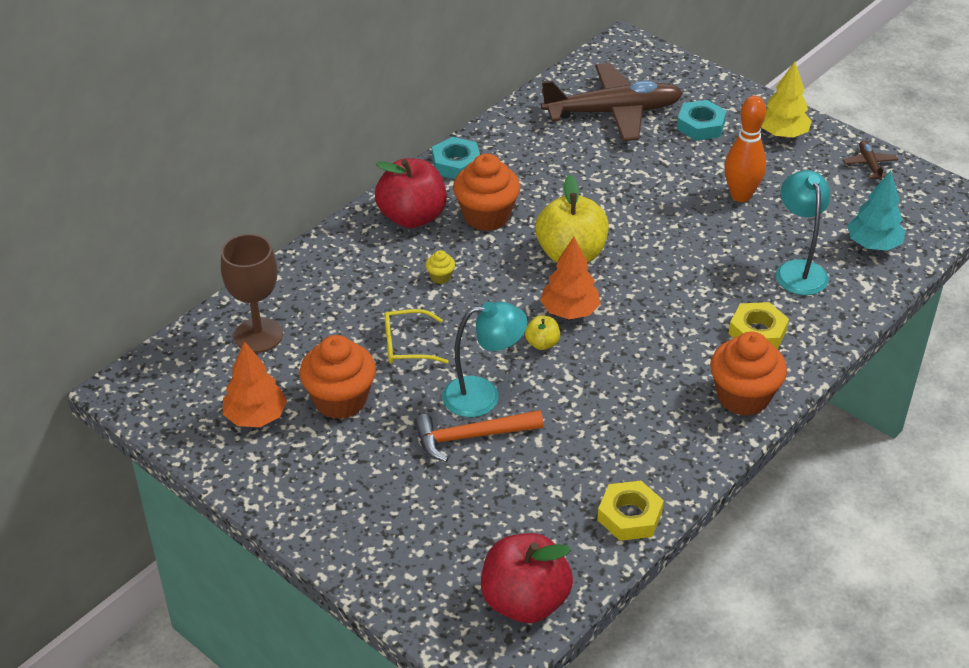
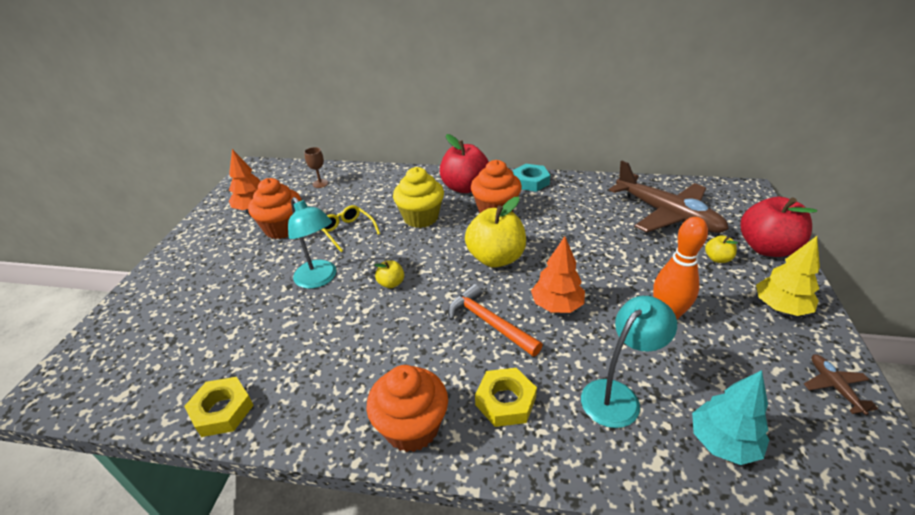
camera: 60 degrees right, 5 degrees down
brown goblet [221,234,283,353] -> brown goblet [304,147,328,188], size x0.52
orange hammer [414,410,544,462] -> orange hammer moved to [448,284,543,357]
yellow cupcake [426,250,455,284] -> yellow cupcake [393,167,444,228], size x2.34
red apple [481,533,573,623] -> red apple moved to [741,197,817,257]
orange tree [540,237,601,319] -> orange tree moved to [531,236,585,313]
turquoise nut [677,100,727,141] -> yellow apple [705,235,738,263]
brown plane [843,141,898,180] -> brown plane turned 60 degrees counterclockwise [804,354,878,415]

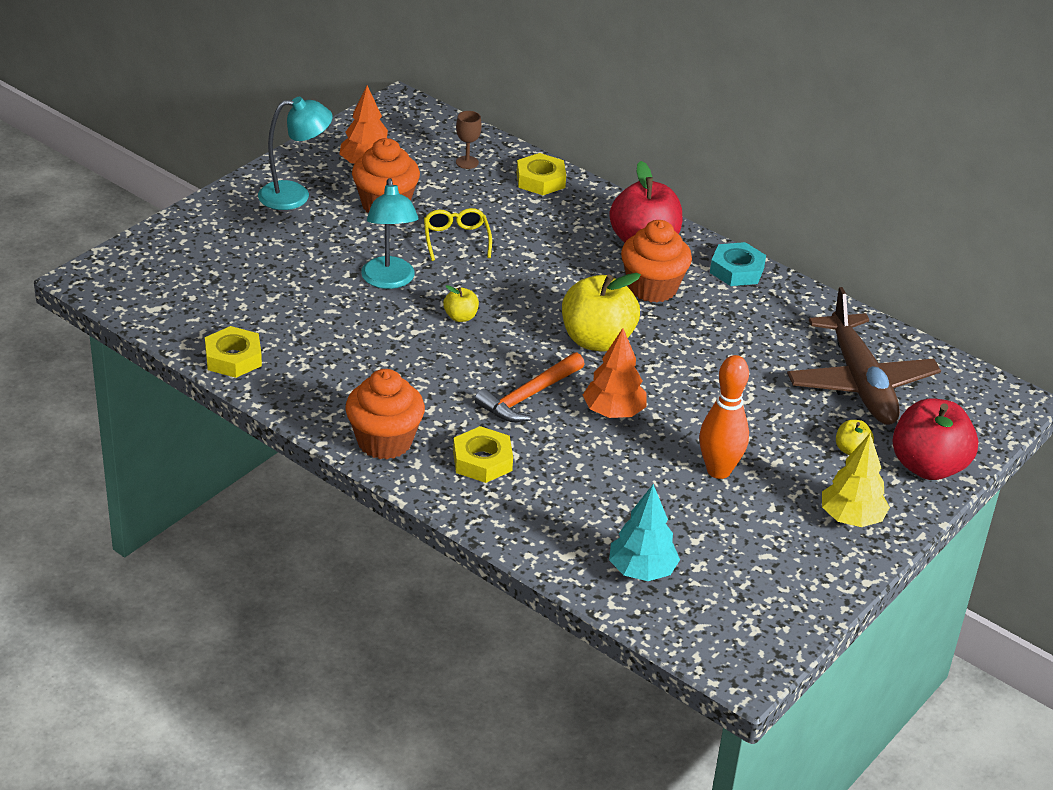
camera: 25 degrees right, 0 degrees up
yellow cupcake [393,167,444,228] -> none
orange hammer [448,284,543,357] -> orange hammer turned 120 degrees counterclockwise [474,352,585,422]
turquoise lamp [581,296,677,428] -> turquoise lamp moved to [258,97,333,210]
brown plane [804,354,878,415] -> none
none -> yellow nut [517,153,566,195]

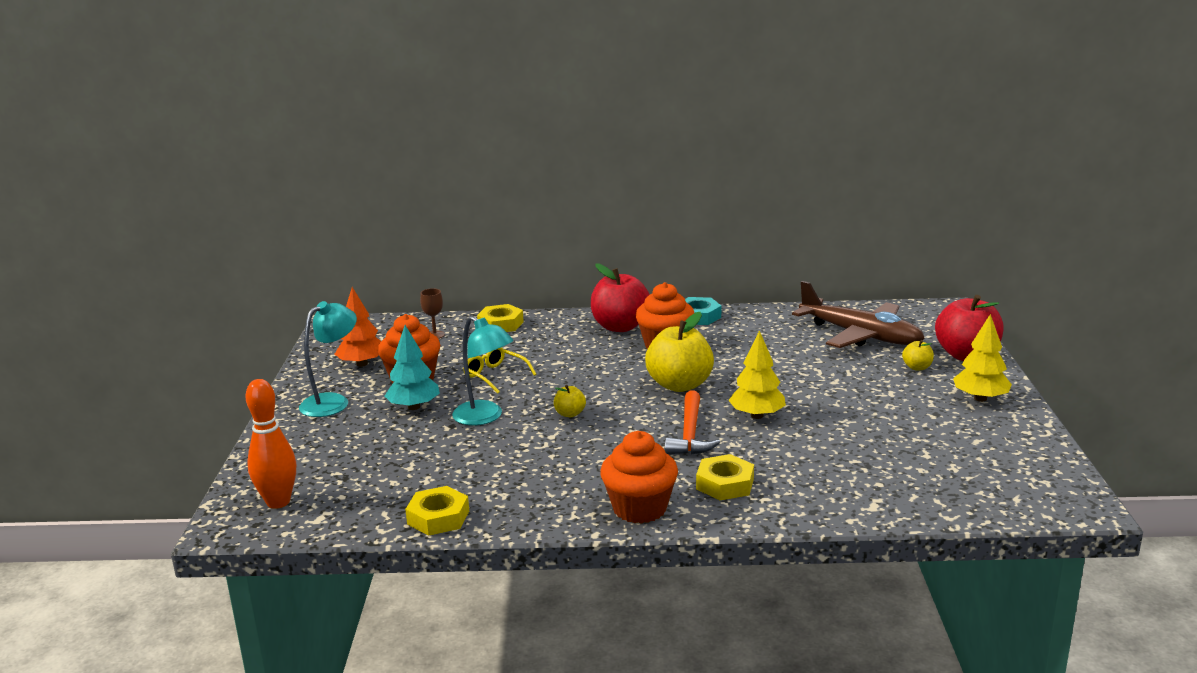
camera: 35 degrees left, 15 degrees down
orange tree [583,328,647,418] -> yellow tree [728,330,786,419]
turquoise tree [609,484,680,581] -> turquoise tree moved to [385,325,440,410]
orange bowling pin [699,355,749,479] -> orange bowling pin moved to [246,379,296,509]

